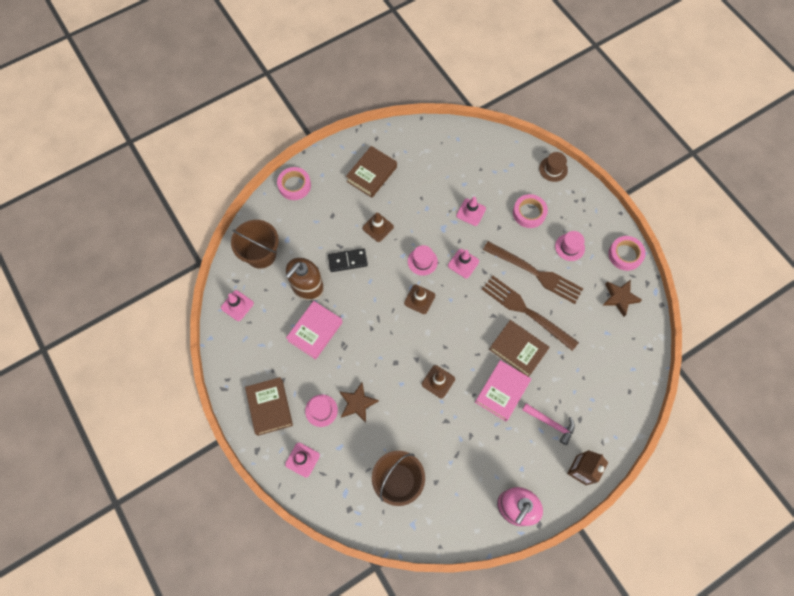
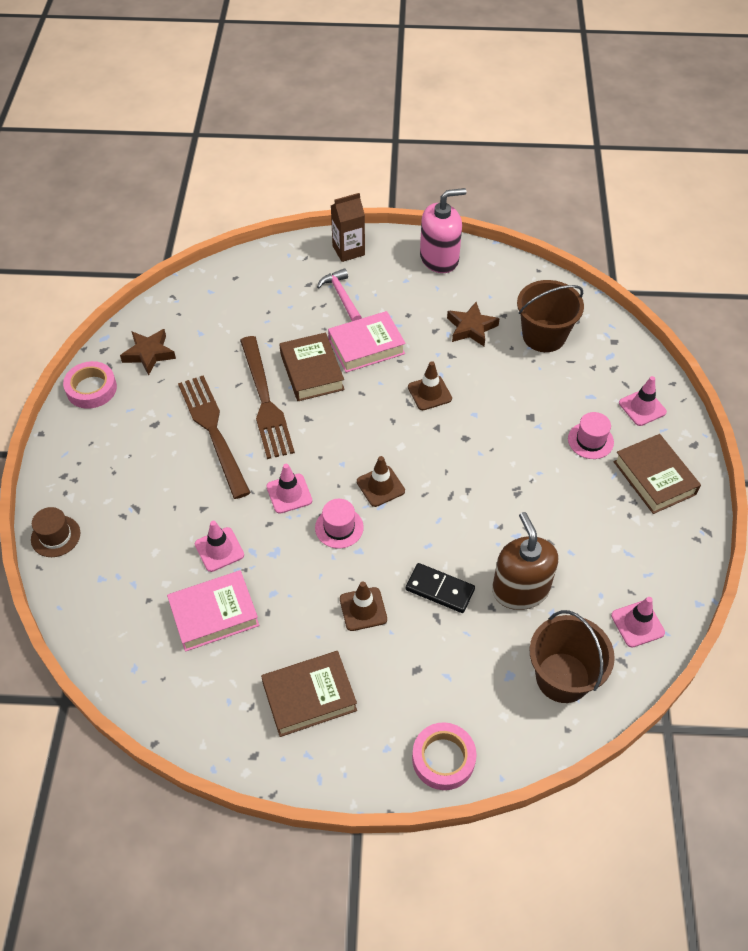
camera: 145 degrees left, 15 degrees down
brown book [245,377,293,436] -> brown book turned 45 degrees counterclockwise [614,434,701,514]
brown soap dispenser [285,258,324,301] -> brown soap dispenser turned 90 degrees counterclockwise [492,512,558,610]
pink book [286,301,343,360] -> pink book moved to [167,570,259,652]
brown star [339,383,379,423] -> brown star moved to [447,302,499,346]
pink tape [513,194,548,228] -> none
pink hat [555,231,585,261] -> none

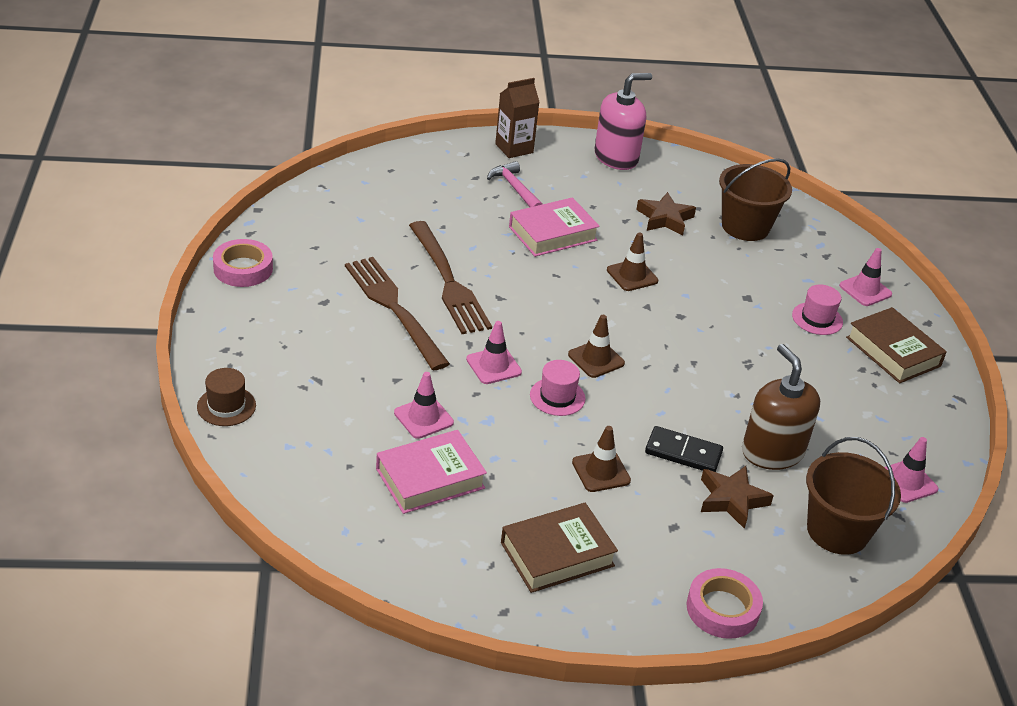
camera: 10 degrees left, 15 degrees down
brown star [120,329,176,375] -> brown star moved to [701,466,774,529]
brown book [279,333,345,401] -> none

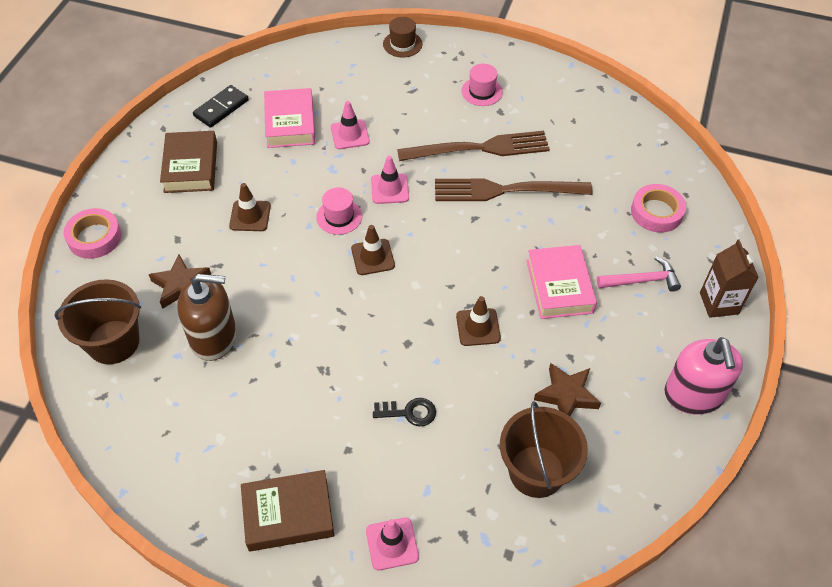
camera: 115 degrees right, 15 degrees up
pink tape [213,239,273,287] -> pink tape moved to [631,184,686,233]
black domino [645,426,723,472] -> black domino moved to [193,85,249,128]
pink hat [792,285,843,335] -> pink hat moved to [461,64,503,106]
pink traffic cone [884,437,938,503] -> none
none -> black key [373,398,436,426]

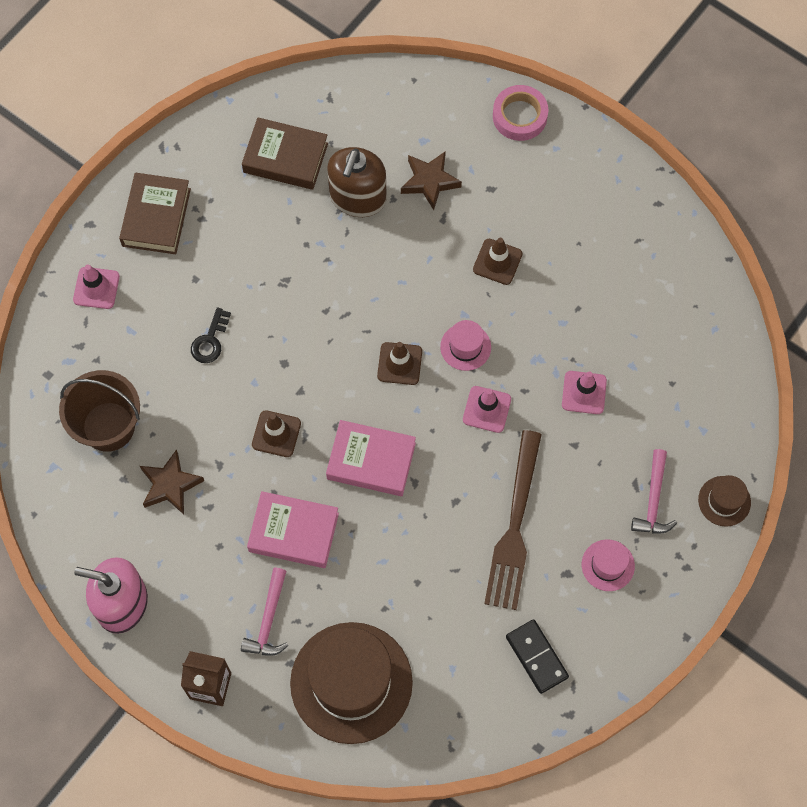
camera: 110 degrees right, 15 degrees up
brown bucket [55,279,141,364] -> none
brown book [160,131,217,193] -> brown book moved to [242,117,328,190]
black domino [193,85,249,128] -> black domino moved to [506,619,569,694]
pink book [264,88,315,148] -> pink book moved to [326,420,416,496]
brown fork [435,179,593,201] -> none
pink tape [631,184,686,233] -> brown hat [290,622,413,744]
none -> pink hammer [631,449,677,534]

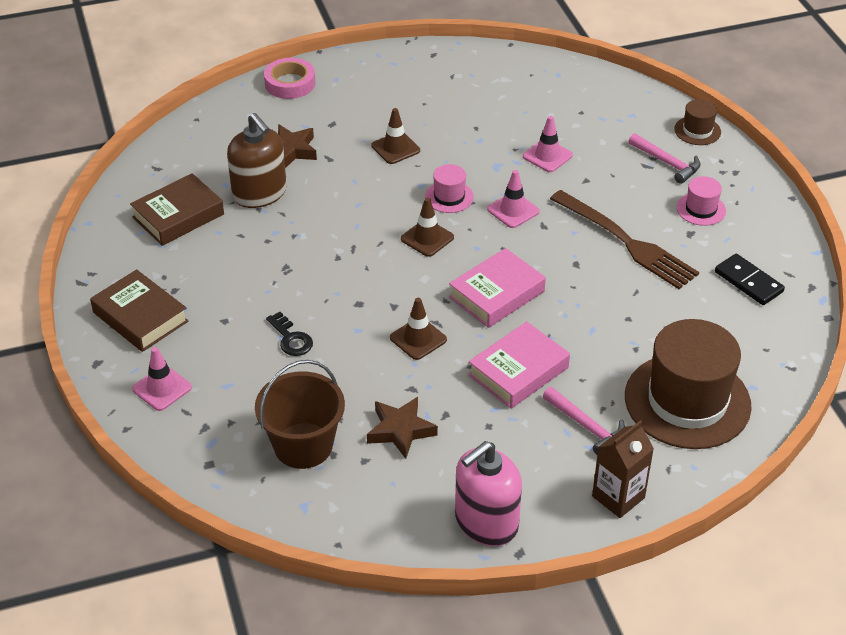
camera: 55 degrees left, 25 degrees down
black domino [506,619,569,694] -> black domino turned 45 degrees clockwise [715,253,785,305]

